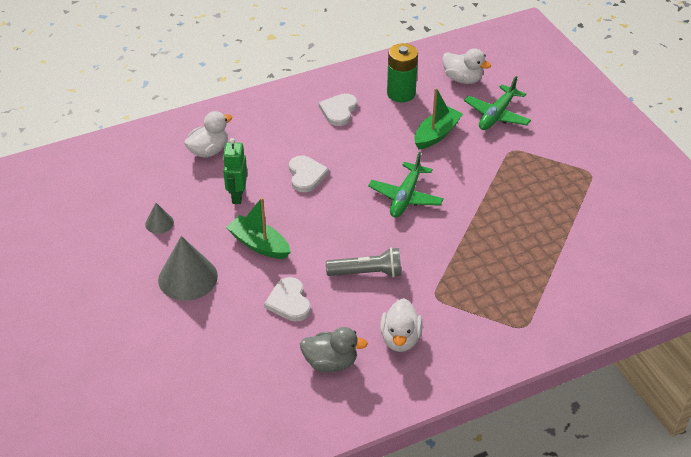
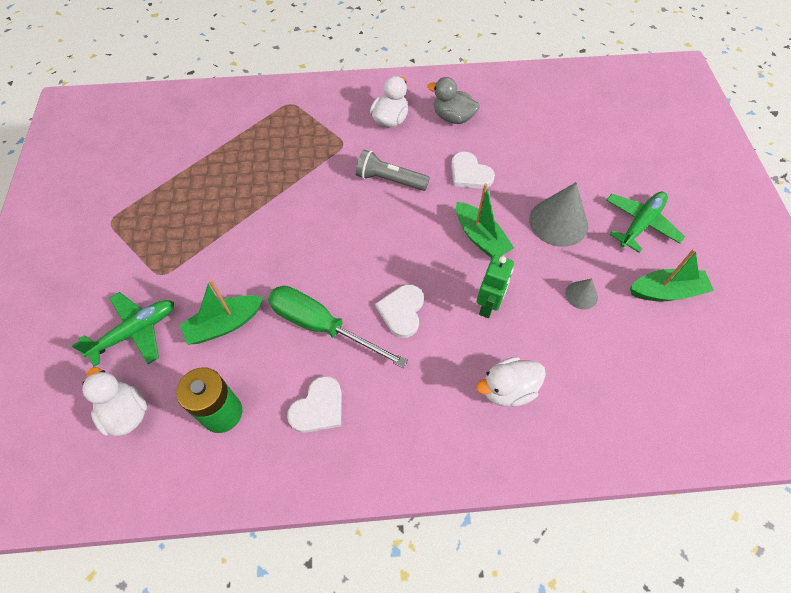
camera: 160 degrees left, 15 degrees up
white heart [264,277,311,321] -> white heart turned 135 degrees clockwise [451,152,495,189]
green plane [368,152,444,218] -> green plane moved to [606,192,685,253]
none -> green screwdriver [268,286,408,368]
none -> green boat [630,249,714,301]

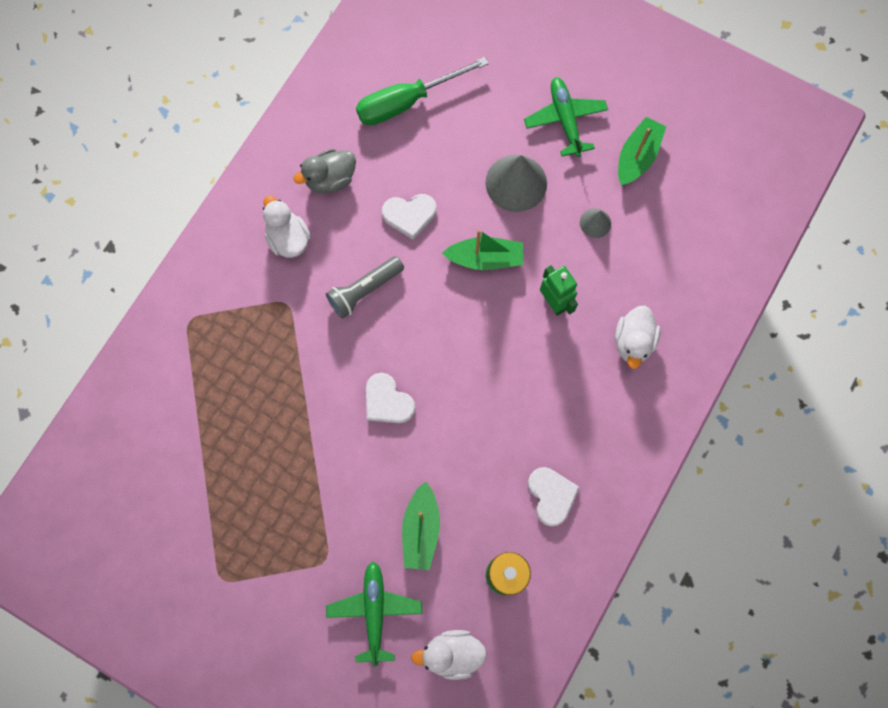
camera: 55 degrees left, 15 degrees up
green screwdriver [268,286,408,368] -> green screwdriver moved to [356,57,489,125]
white heart [375,284,424,338] -> white heart moved to [366,373,415,423]

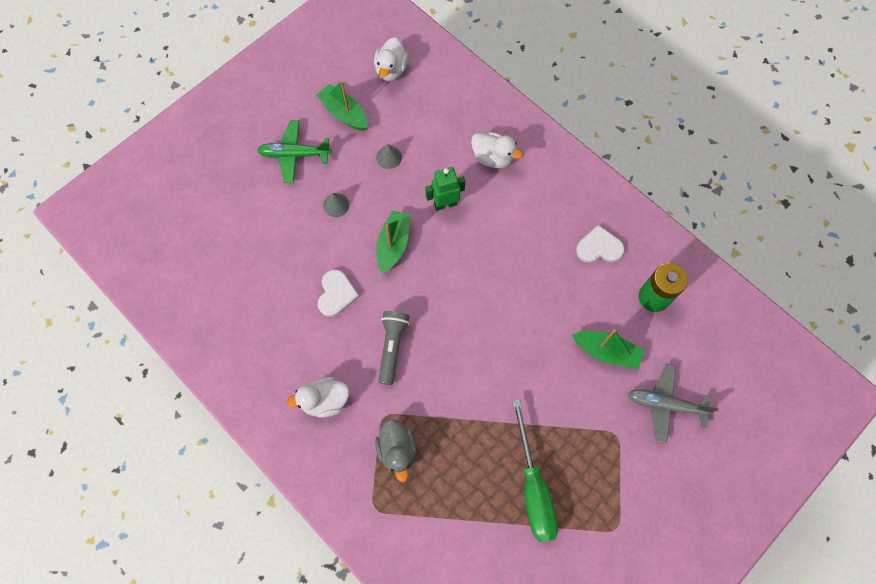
camera: 75 degrees left, 5 degrees down
grey duck [293,149,356,194] -> grey duck moved to [375,419,417,482]
grey flashlight [326,256,404,319] -> grey flashlight turned 150 degrees counterclockwise [378,311,410,385]
green plane [326,562,422,667] -> grey plane [628,364,718,444]
green screwdriver [356,57,489,125] -> green screwdriver moved to [512,400,558,542]
white heart [366,373,415,423] -> none
white duck [411,630,487,680] -> white duck moved to [374,37,408,81]
grey cone [485,155,547,212] -> grey cone [323,193,349,217], size x0.51

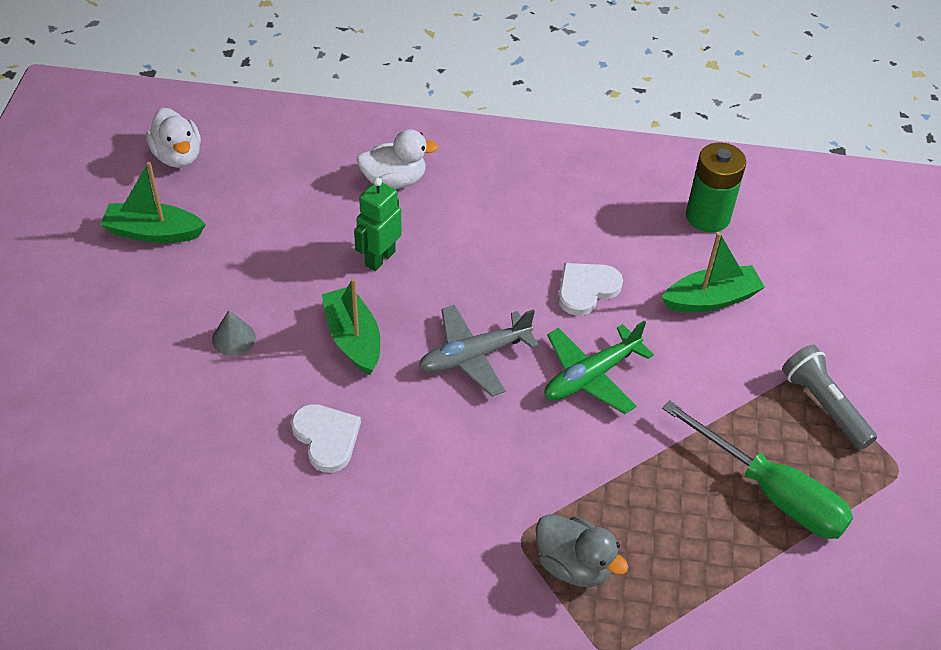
camera: 40 degrees left, 20 degrees down
green plane [257,120,331,183] -> green plane moved to [544,321,654,414]
white duck [287,377,349,418] -> none
grey cone [376,144,402,169] -> none
grey flashlight [378,311,410,385] -> grey flashlight moved to [782,345,877,450]
white heart [576,225,625,263] -> white heart moved to [558,263,623,316]
grey plane [628,364,718,444] -> grey plane moved to [419,305,539,397]

